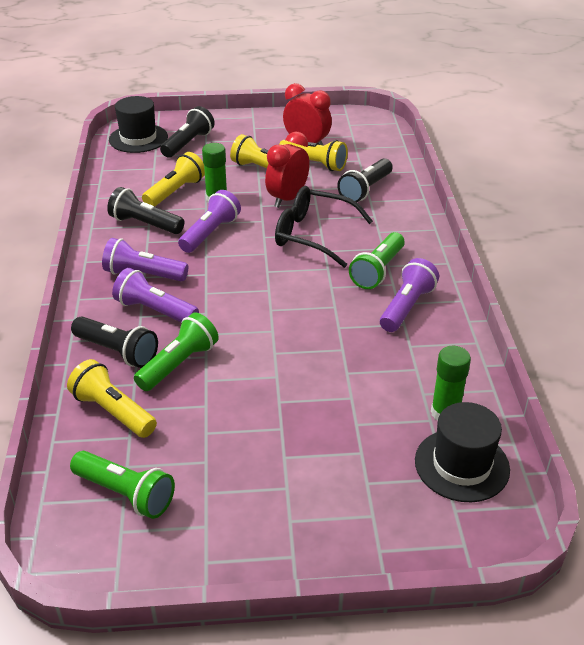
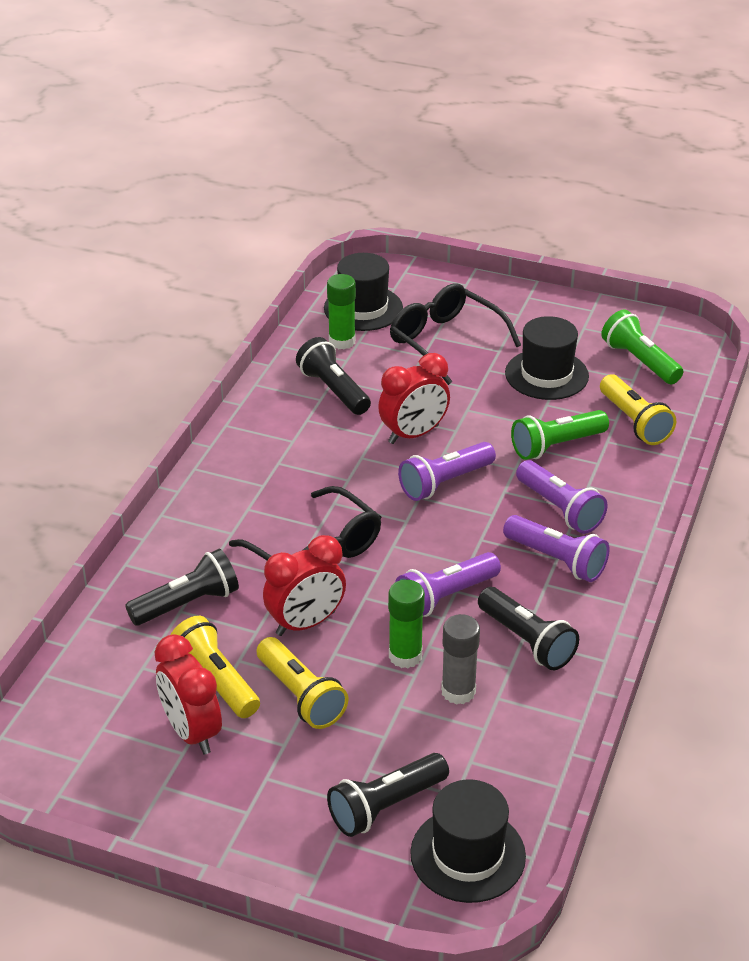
camera: 155 degrees left, 0 degrees up
black flashlight [71,316,158,368] -> black flashlight moved to [296,337,371,415]
yellow flashlight [142,152,205,207] -> grey glue stick [441,614,480,705]
green flashlight [349,232,405,289] -> none
purple flashlight [380,258,439,332] -> purple flashlight moved to [398,442,496,501]
none -> red clock [378,353,450,444]
none -> black glasses [390,284,521,385]
none -> black hat [505,316,589,400]

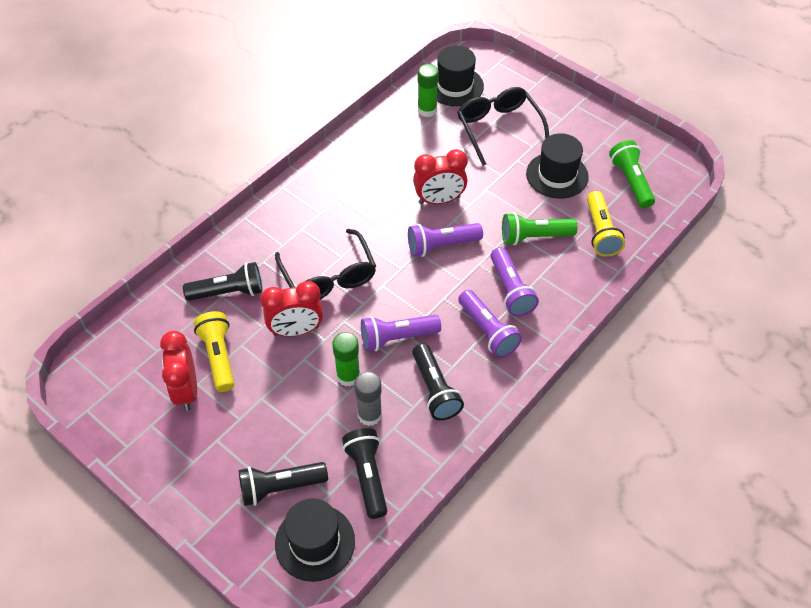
camera: 20 degrees right, 15 degrees up
yellow flashlight [257,637,348,729] -> none
black flashlight [296,337,371,415] -> black flashlight moved to [342,428,388,519]

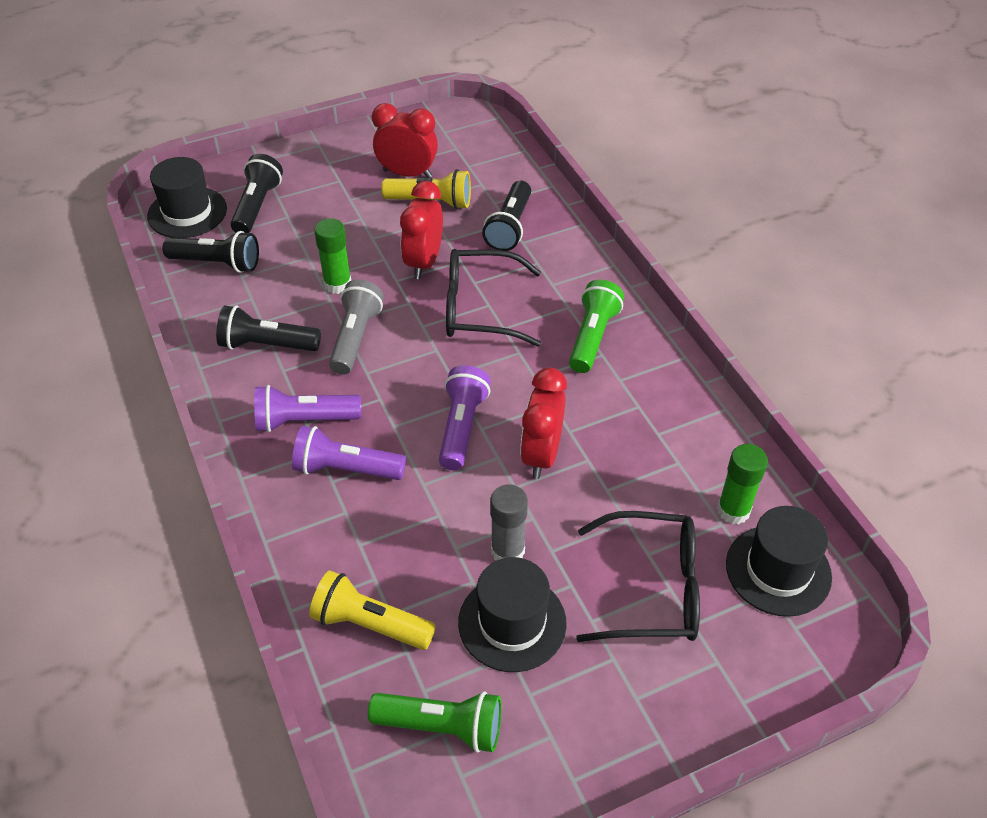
camera: 115 degrees right, 5 degrees down
grey glue stick [355,372,382,426] -> grey glue stick moved to [490,484,528,561]
purple flashlight [361,315,441,351] -> grey flashlight [329,279,384,375]
green flashlight [502,212,577,245] -> green flashlight moved to [569,280,624,373]

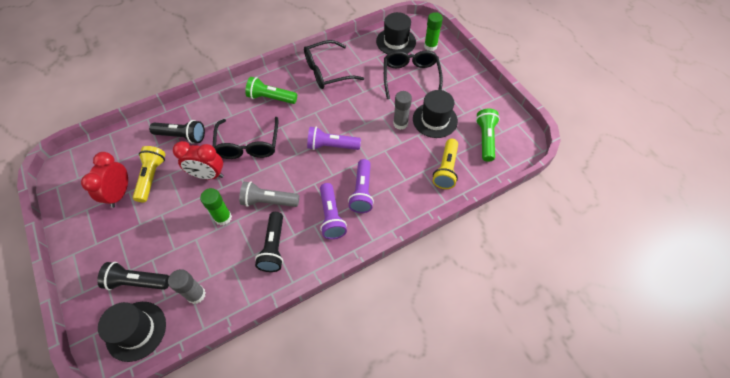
camera: 95 degrees left, 10 degrees up
black flashlight [163,231,259,273] -> grey glue stick [168,269,206,304]
red clock [520,368,567,479] -> none
green glue stick [717,444,768,524] -> green glue stick moved to [424,12,443,51]
none -> black glasses [304,40,364,89]

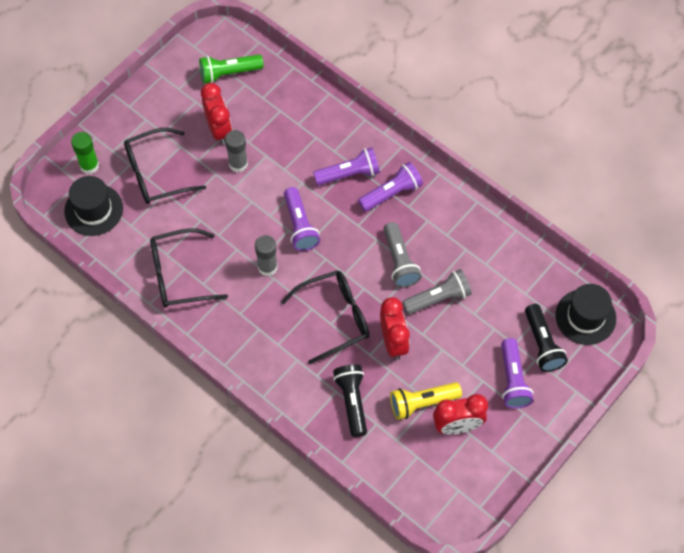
camera: 110 degrees left, 5 degrees up
grey glue stick [168,269,206,304] -> grey glue stick moved to [255,235,278,276]
green glue stick [200,188,232,226] -> grey flashlight [402,269,472,315]
green flashlight [245,77,297,104] -> none
black flashlight [255,212,283,272] -> none
black glasses [304,40,364,89] -> black glasses turned 120 degrees clockwise [150,228,228,308]
black hat [413,90,458,138] -> red clock [201,83,232,145]
yellow flashlight [433,139,458,189] -> none
none -> purple flashlight [501,338,533,409]

